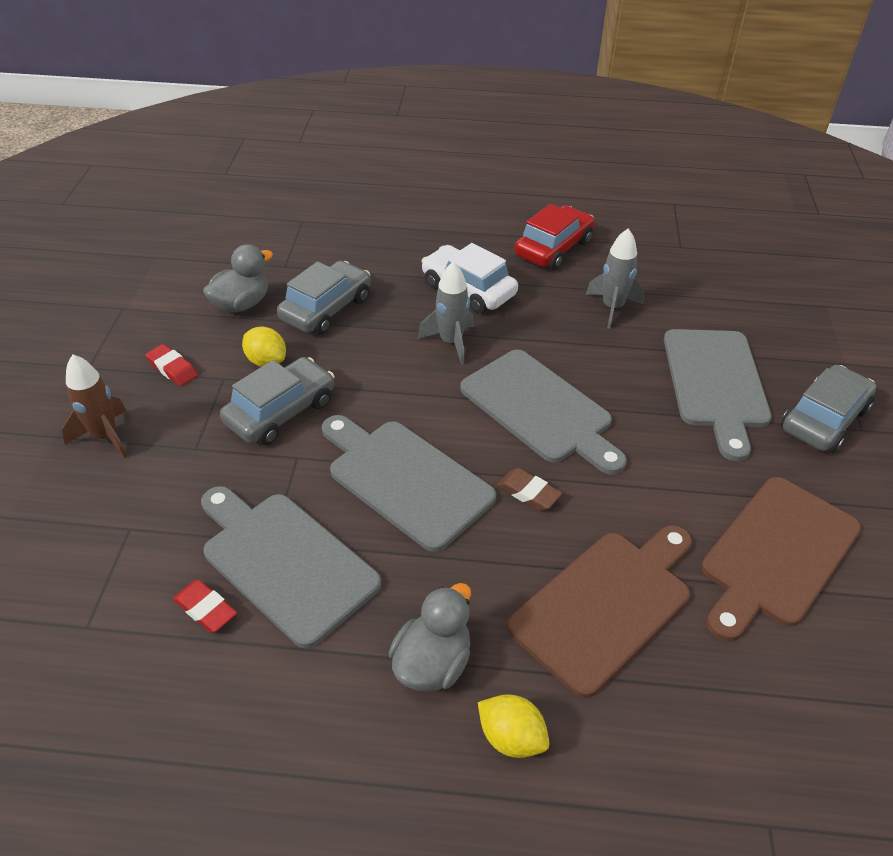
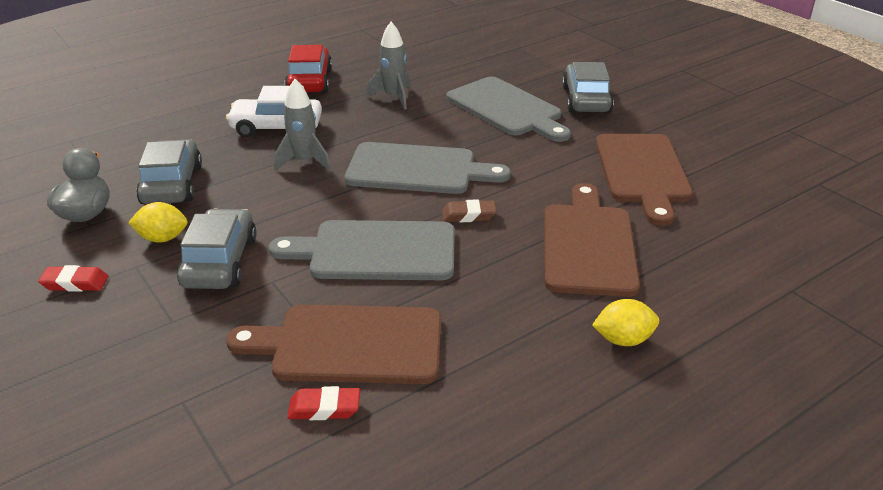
camera: 40 degrees left, 10 degrees down
brown rocket [62,355,127,459] -> none
grey cutting board [201,486,381,648] -> brown cutting board [226,304,441,384]
grey duck [388,583,471,692] -> none

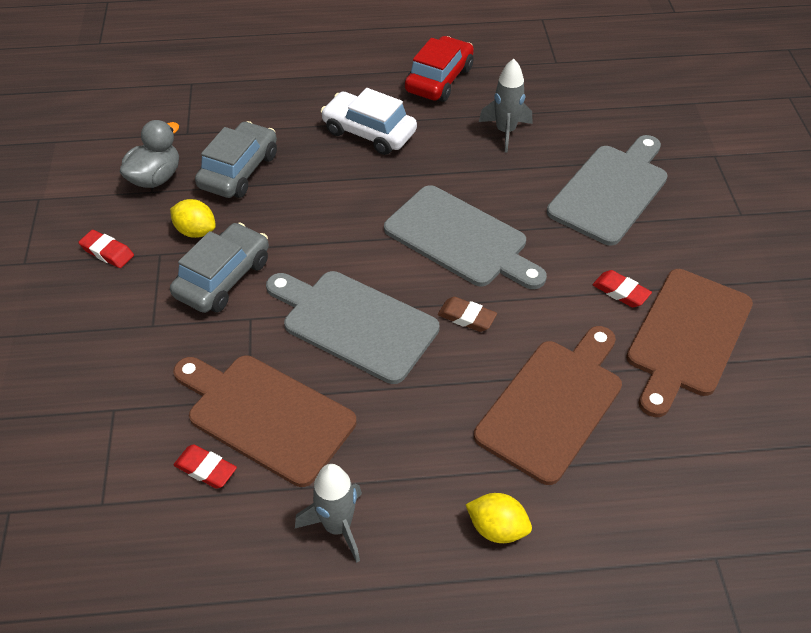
camera: 30 degrees right, 15 degrees up
grey rocket [274,79,331,171] -> grey rocket moved to [295,464,362,563]
grey cutting board [446,77,571,142] -> grey cutting board turned 135 degrees counterclockwise [547,135,668,245]
grey car [562,62,614,113] -> none
none -> red eraser [593,270,652,307]

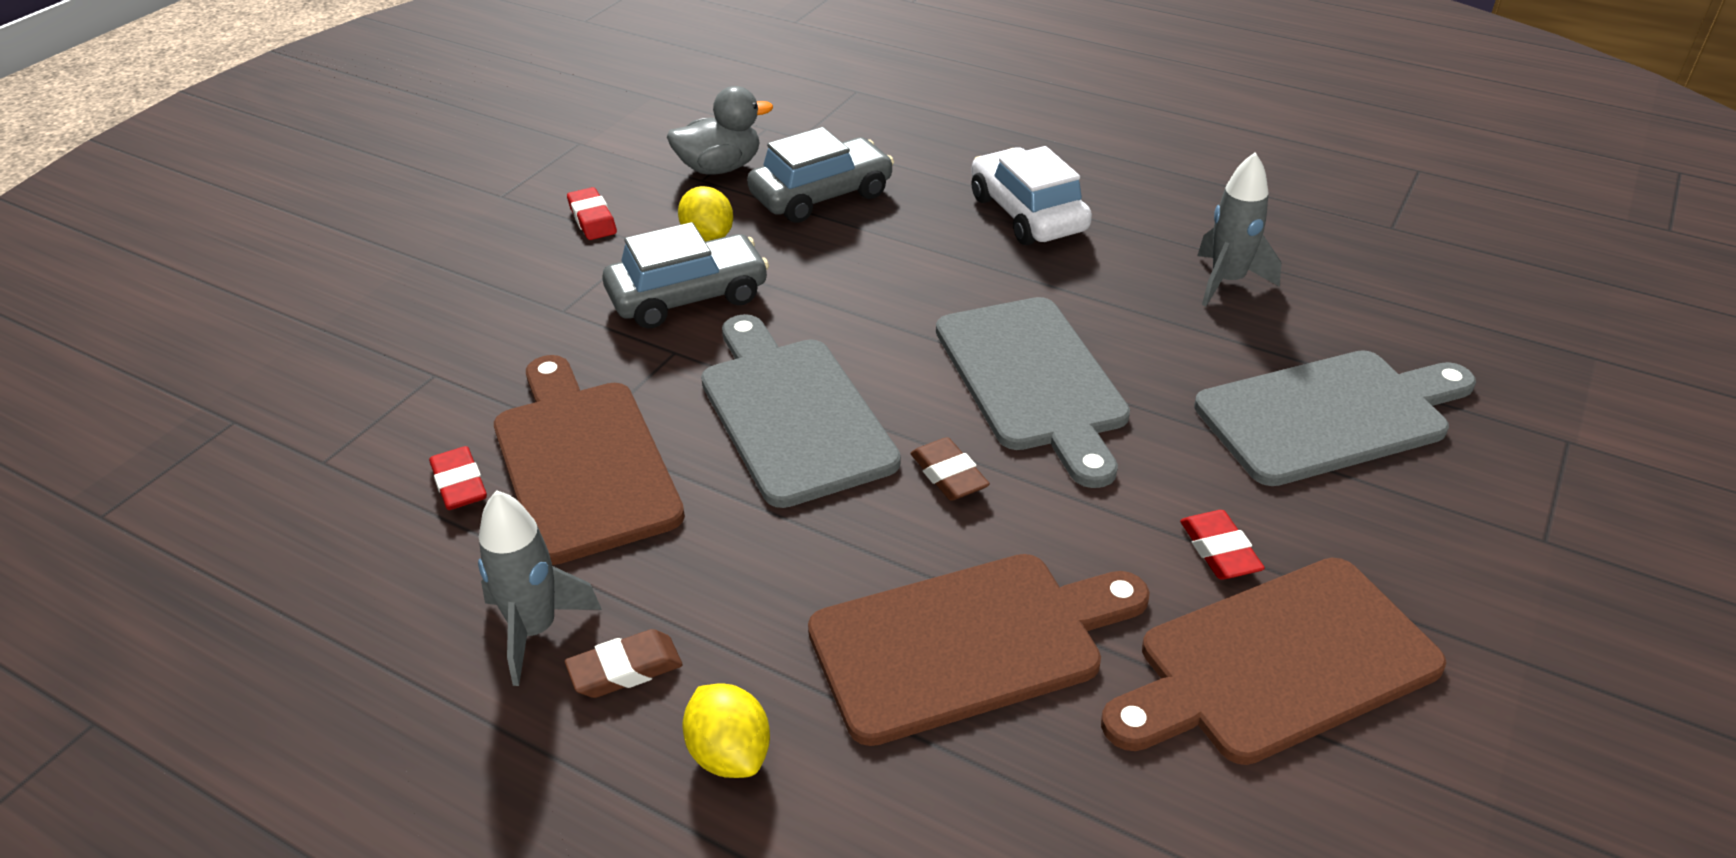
camera: 35 degrees right, 10 degrees down
red car [405,36,474,102] -> none
none -> brown eraser [565,629,682,698]

